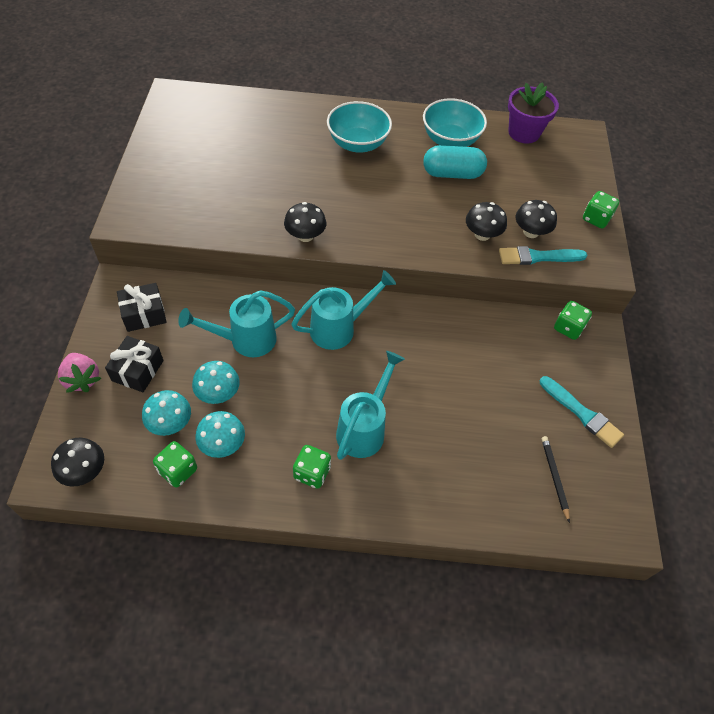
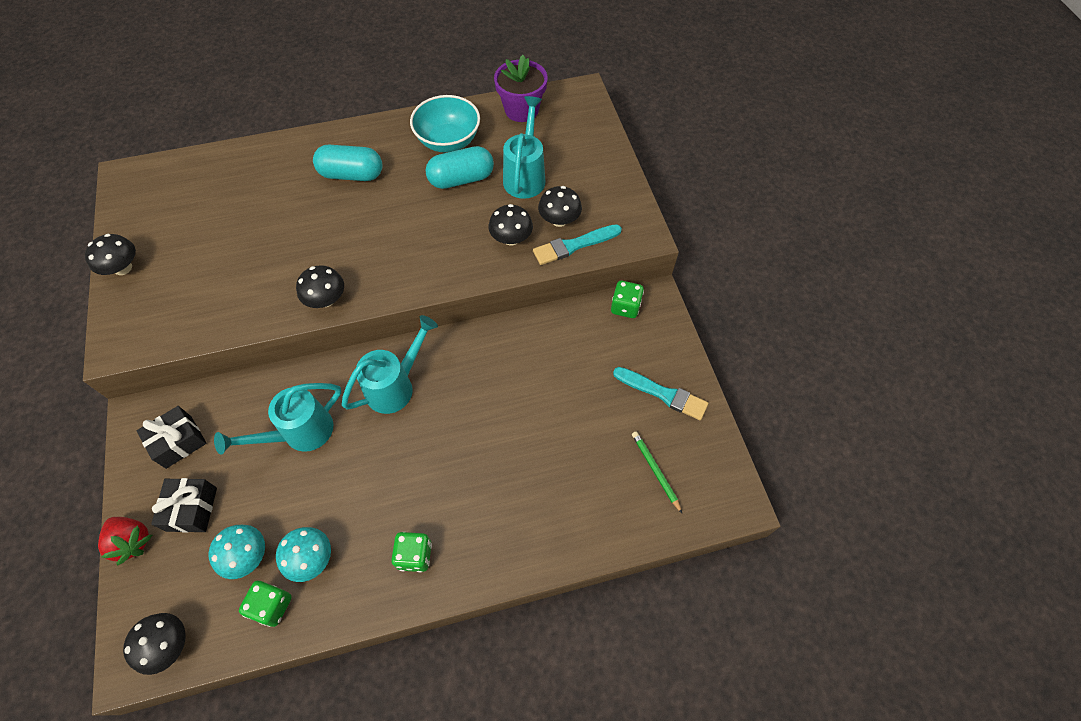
camera: 15 degrees left, 5 degrees up
pink strawberry [58,353,101,393] -> red strawberry [98,517,152,566]
turquoise mushroom [192,361,240,404] -> none
turquoise bowl [327,101,392,152] -> turquoise capsule [313,145,382,181]
turquoise watering can [336,351,405,460] -> turquoise watering can moved to [503,96,545,199]
black pencil [542,436,570,523] -> green pencil [632,431,682,513]
green dice [583,191,619,228] -> none
none -> black mushroom [85,234,136,275]

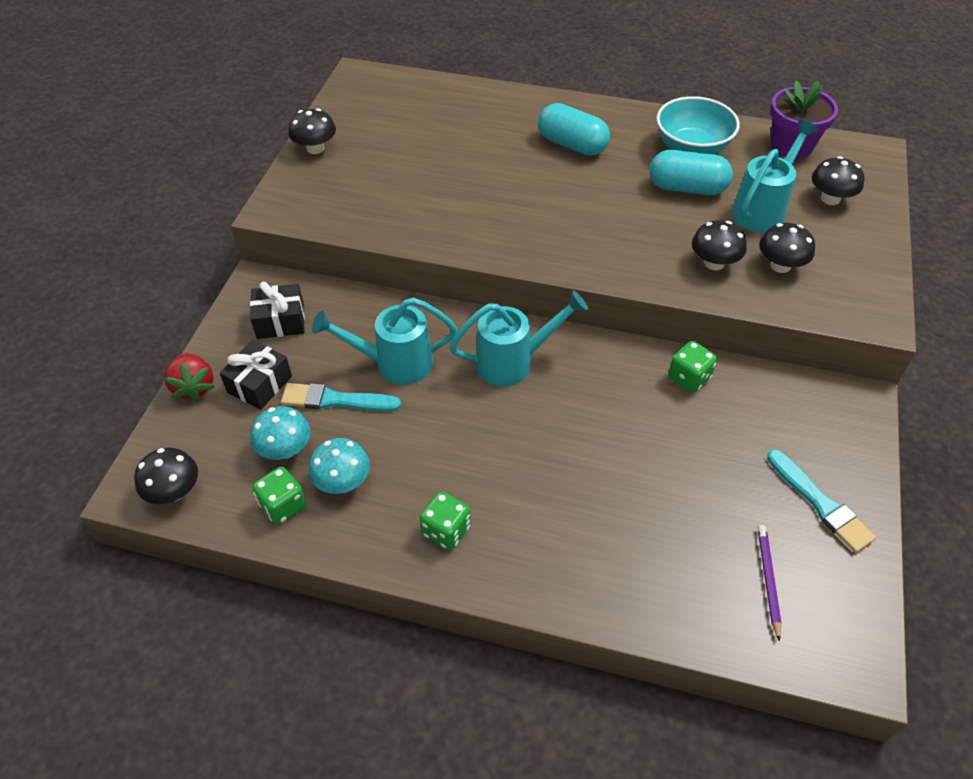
camera: 30 degrees right, 10 degrees down
black mushroom [296,265,344,308] -> black mushroom moved to [812,156,864,205]
turquoise brush [533,224,622,265] -> turquoise brush moved to [281,383,401,412]
green dice [611,281,644,318] -> green dice moved to [669,341,717,393]
green pencil [632,431,682,513] -> purple pencil [758,525,781,642]

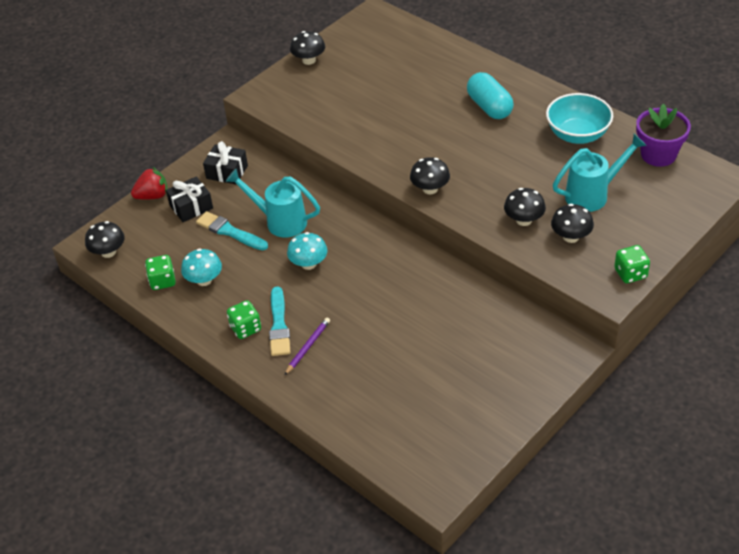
camera: 30 degrees right, 5 degrees down
red strawberry [164,353,215,402] -> red strawberry turned 120 degrees counterclockwise [131,167,167,199]
turquoise mushroom [251,406,311,460] -> turquoise mushroom moved to [287,232,328,270]
turquoise watering can [449,290,588,386] -> none
turquoise capsule [650,150,733,195] -> none
green dice [669,341,717,393] -> green dice moved to [614,245,650,283]
purple pencil [758,525,781,642] -> purple pencil moved to [285,318,330,375]
turquoise brush [767,449,876,553] -> turquoise brush moved to [269,286,290,356]
black mushroom [812,156,864,205] -> black mushroom moved to [410,157,450,194]

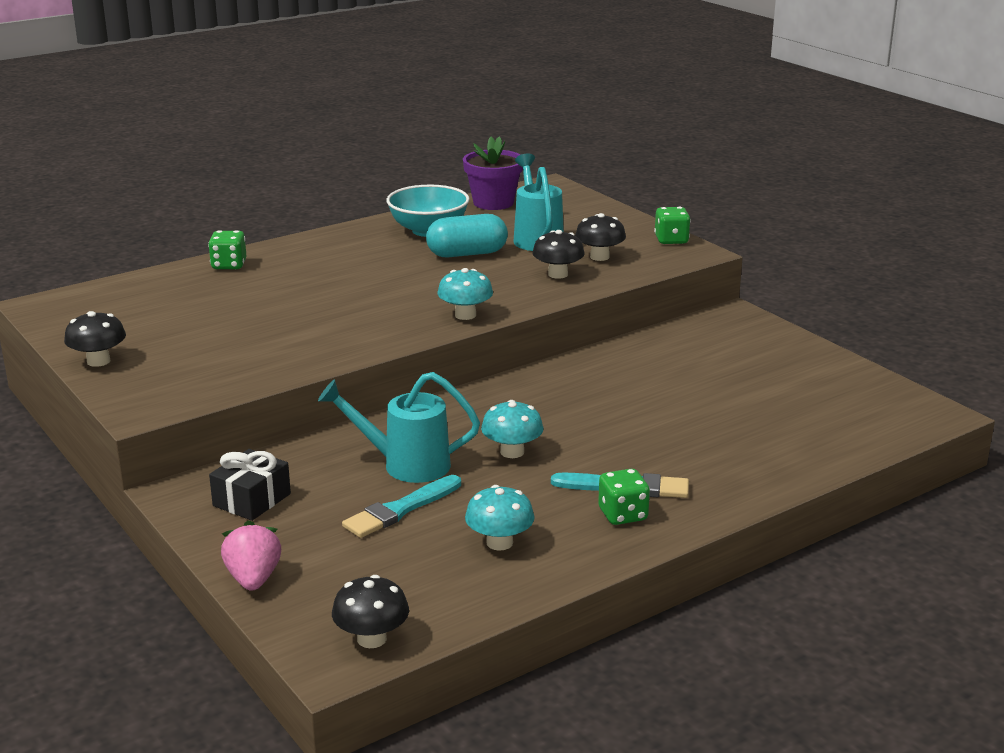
camera: 80 degrees left, 20 degrees down
red strawberry [131,167,167,199] -> pink strawberry [221,520,281,591]
green dice [145,255,176,290] -> green dice moved to [208,230,246,269]
black gift [166,177,213,222] -> none
turquoise watering can [226,169,320,238] -> turquoise watering can turned 60 degrees clockwise [318,372,480,483]
purple pencil [285,318,330,375] -> none
black mushroom [410,157,450,194] -> turquoise mushroom [438,268,493,320]
turquoise capsule [467,72,514,119] -> turquoise capsule moved to [426,214,508,258]

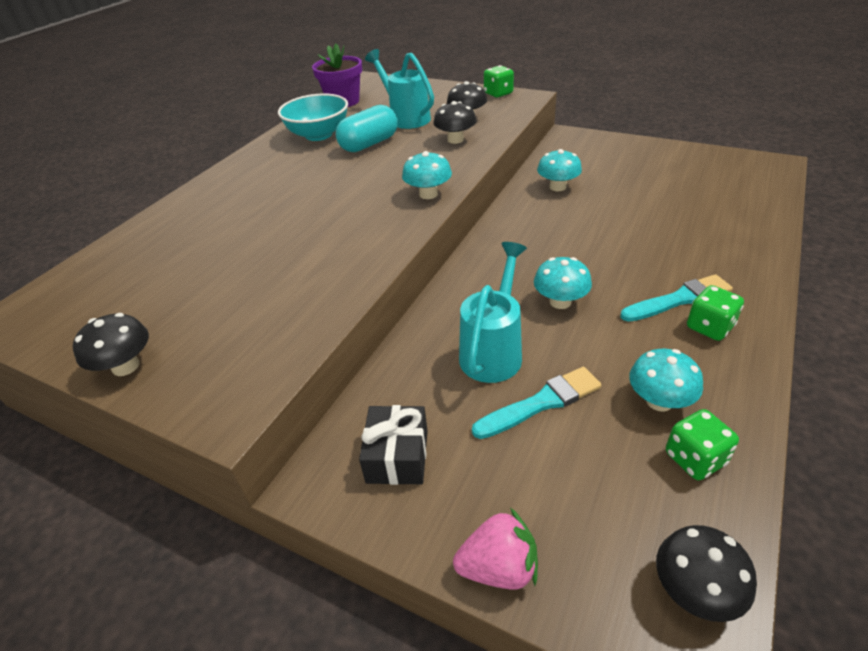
camera: 25 degrees left, 15 degrees up
green dice [208,230,246,269] -> green dice moved to [666,409,739,480]
pink strawberry [221,520,281,591] -> pink strawberry turned 120 degrees clockwise [453,508,538,589]
turquoise watering can [318,372,480,483] -> turquoise watering can turned 135 degrees clockwise [459,242,527,383]
turquoise brush [342,475,461,538] -> turquoise brush turned 135 degrees counterclockwise [472,367,601,439]
none -> turquoise mushroom [537,149,582,191]

